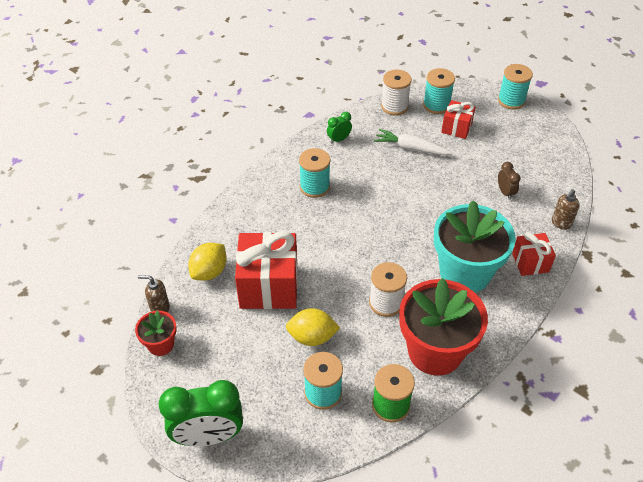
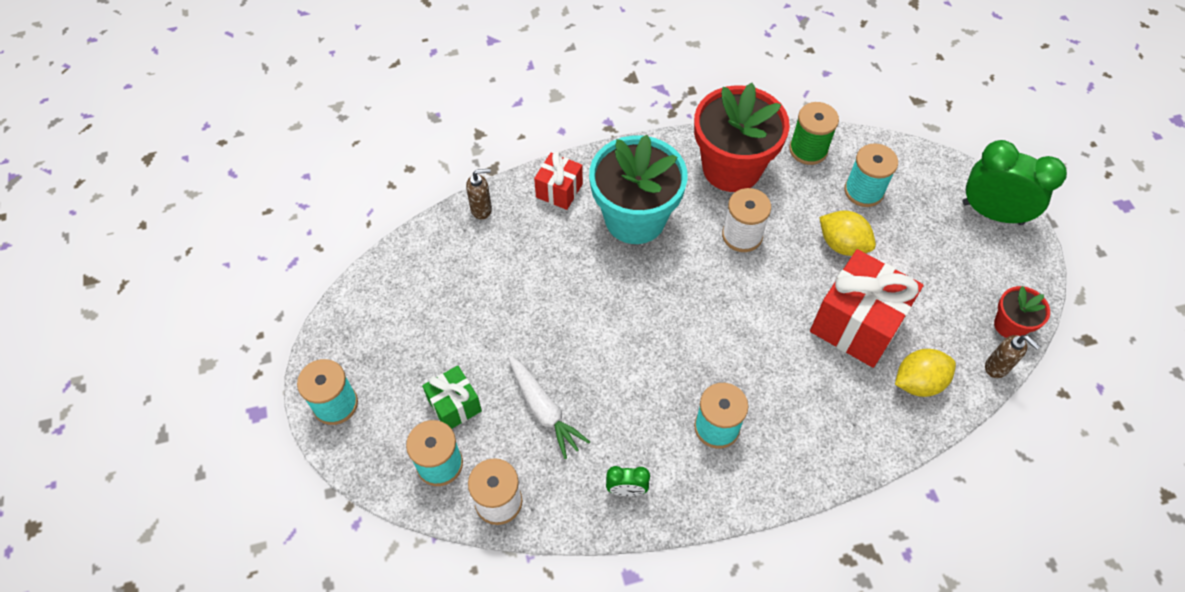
camera: 145 degrees left, 10 degrees up
red gift [441,100,476,139] -> green gift [422,366,482,429]
brown clock [498,162,521,200] -> none

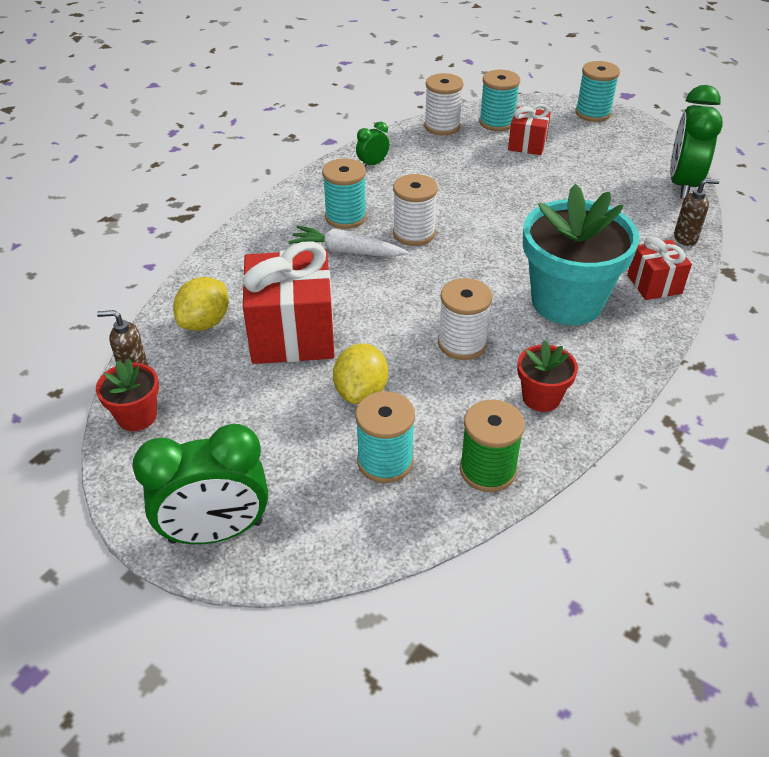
camera: 140 degrees right, 15 degrees down
green gift [422,366,482,429] -> red gift [508,104,551,155]
brown soap dispenser [466,169,492,220] -> brown soap dispenser turned 135 degrees counterclockwise [674,178,720,246]
white carrot [508,356,590,459] -> white carrot moved to [288,226,408,257]
red flower pot [694,83,790,192] -> red flower pot [517,340,578,412], size x0.48
yellow lemon [819,210,876,256] -> yellow lemon turned 75 degrees counterclockwise [333,343,388,404]
none -> white spool [393,174,438,246]
none -> green clock [670,85,723,199]

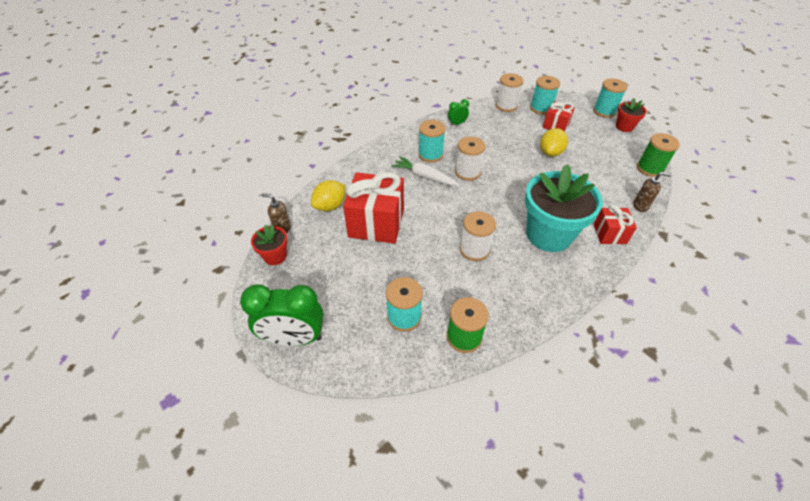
camera: 15 degrees right, 5 degrees up
yellow lemon [333,343,388,404] -> yellow lemon moved to [540,128,568,157]
red flower pot [517,340,578,412] -> red flower pot moved to [616,98,647,132]
green clock [670,85,723,199] -> green spool [637,133,680,177]

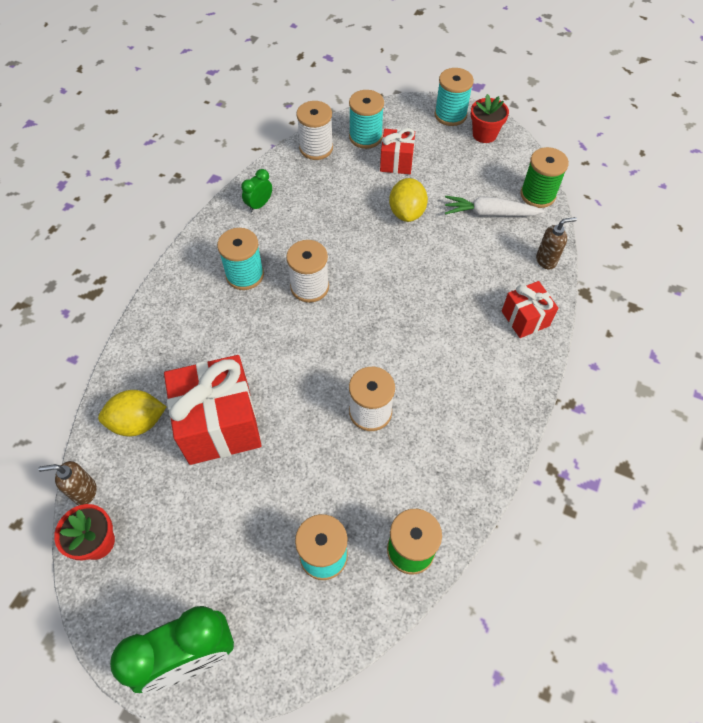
camera: 25 degrees left, 10 degrees up
yellow lemon [311,180,345,211] -> yellow lemon turned 60 degrees clockwise [98,390,166,436]
white carrot [391,156,459,186] -> white carrot moved to [445,196,545,216]
turquoise flower pot [525,164,603,252] -> none

